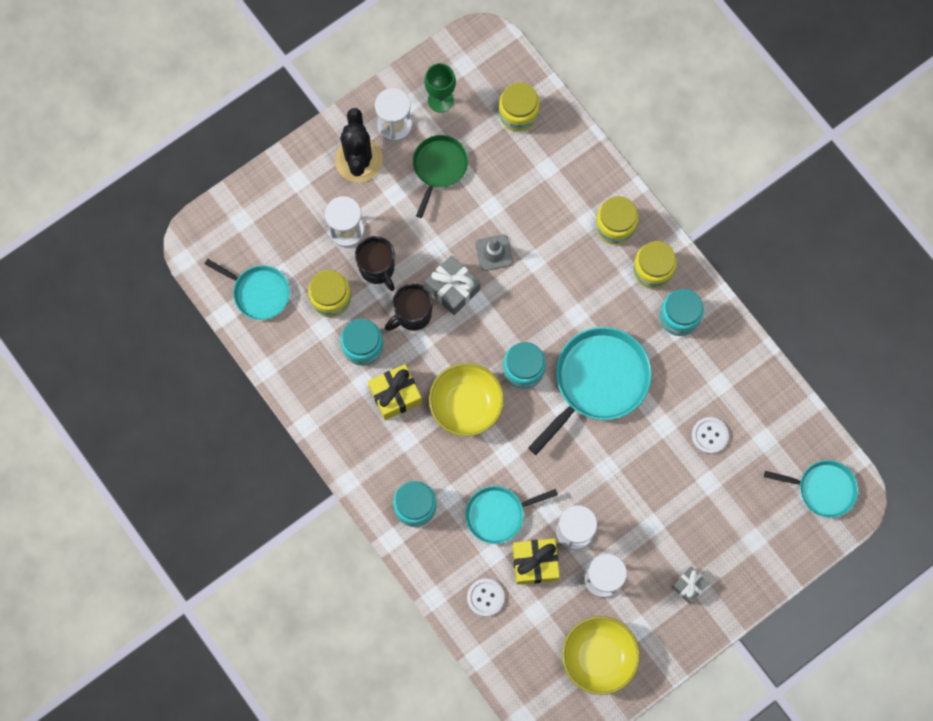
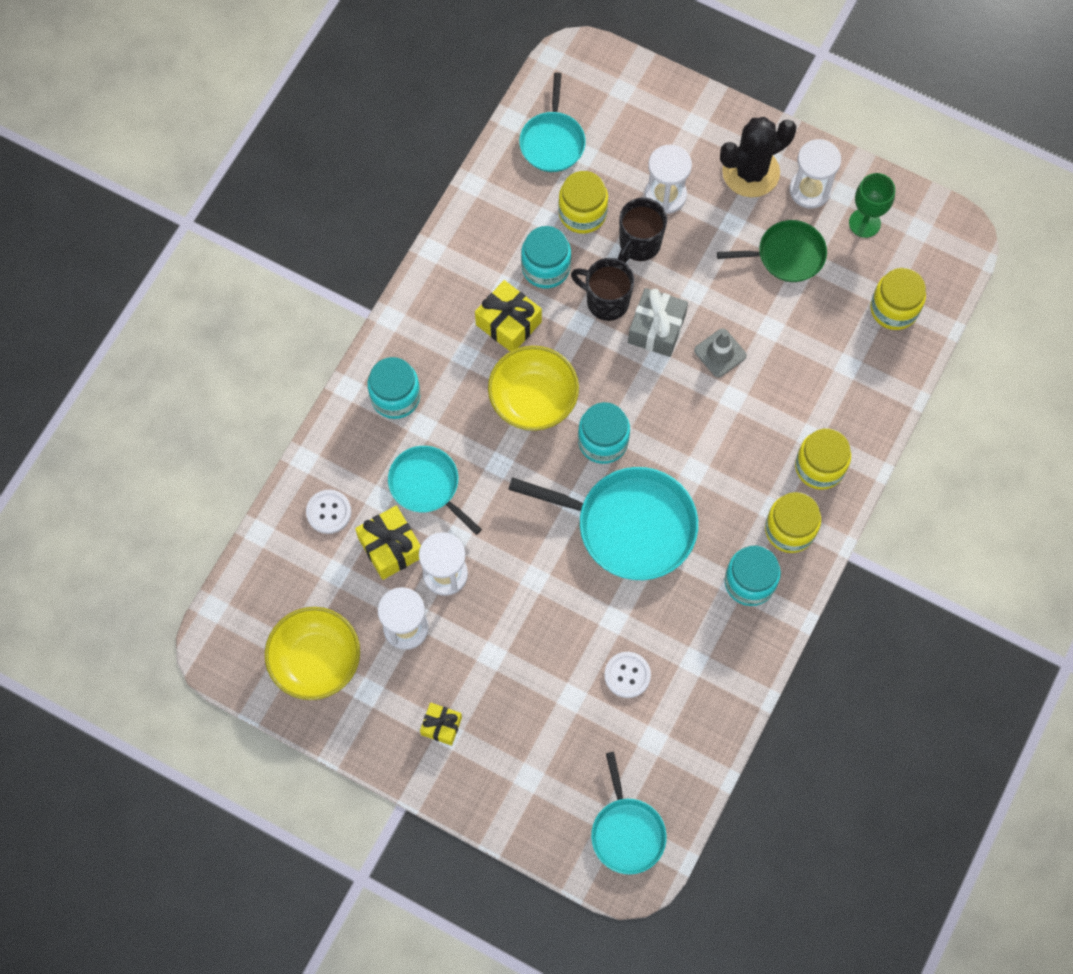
camera: 65 degrees right, 5 degrees down
grey gift [672,566,709,604] -> yellow gift [420,703,462,745]

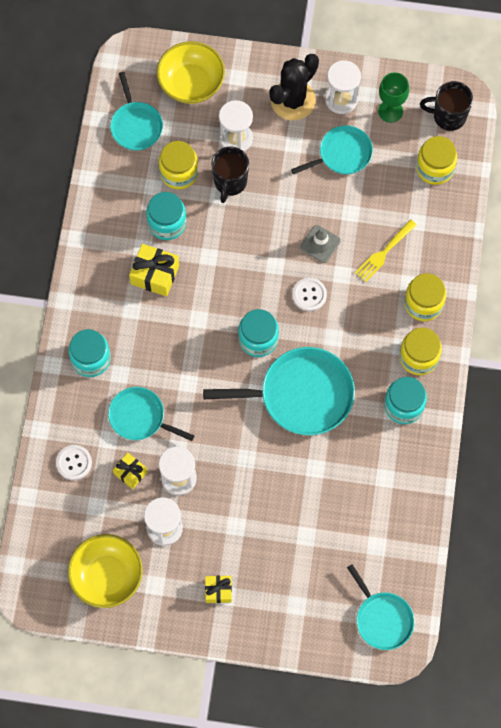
camera: 20 degrees left, 0 degrees up
yellow gift [355,506,421,580] -> yellow gift [113,453,148,489], size x0.62
yellow bowl [488,346,579,431] -> yellow bowl moved to [157,41,225,104]
black mug [571,258,634,321] -> black mug moved to [420,81,473,131]
white button [604,652,651,698] -> white button moved to [292,278,327,311]
grey gift [628,288,688,357] -> none
green pan [717,220,827,282] -> turquoise pan [291,125,373,174]
none -> yellow fork [355,219,417,282]

